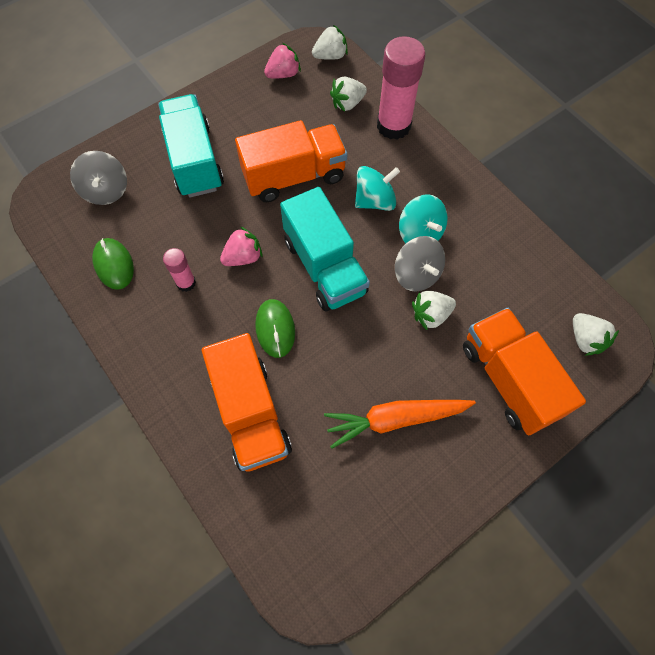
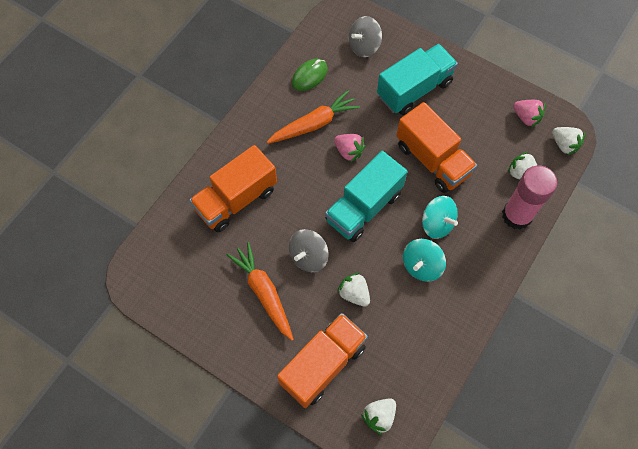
camera: 70 degrees right, 0 degrees up
pink glue stick [163,248,196,292] -> orange carrot [267,90,360,144]
green mouse [255,299,295,358] -> none
grey spinning top [395,236,445,291] -> grey spinning top moved to [289,229,329,272]

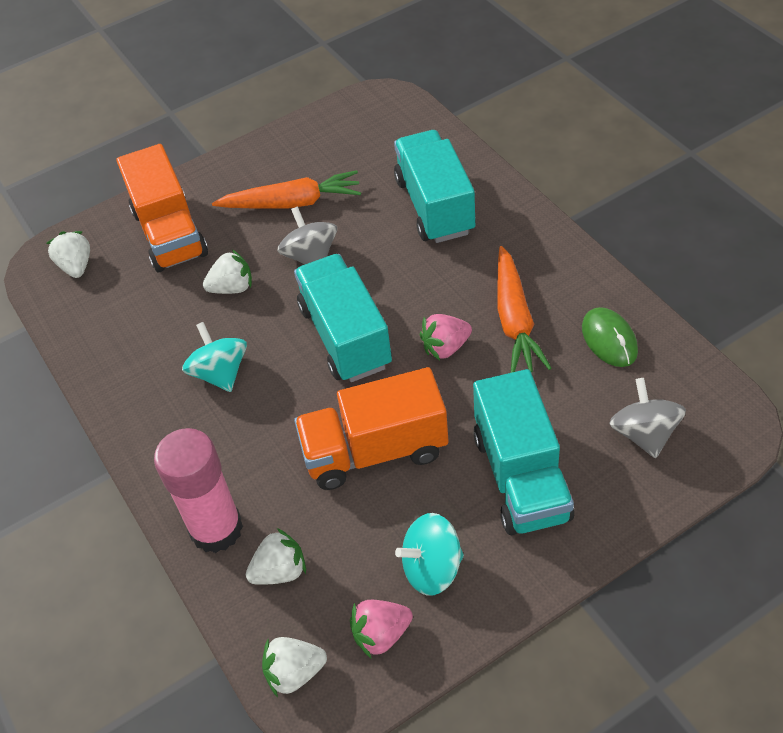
camera: 120 degrees right, 15 degrees down
orange truck [189,145,277,232] -> turquoise truck [394,130,476,243]
turquoise spinning top [422,196,458,239] -> turquoise spinning top moved to [395,513,464,596]

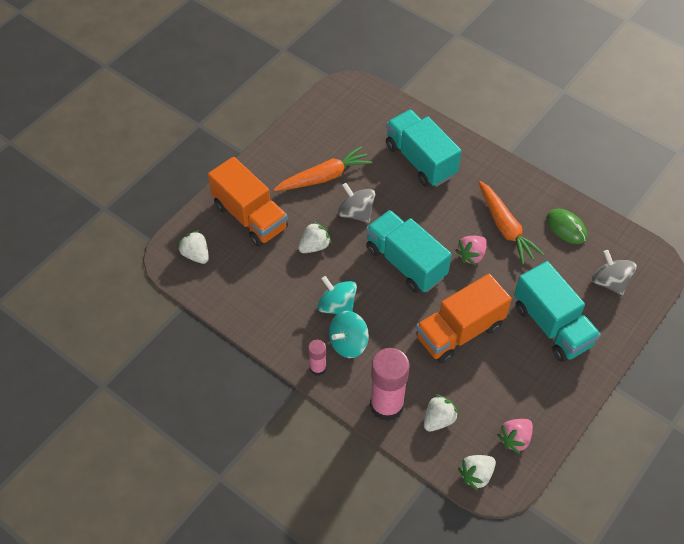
camera: 25 degrees left, 5 degrees up
turquoise spinning top [395,513,464,596] -> turquoise spinning top moved to [329,311,369,358]
none -> pink glue stick [308,340,326,376]

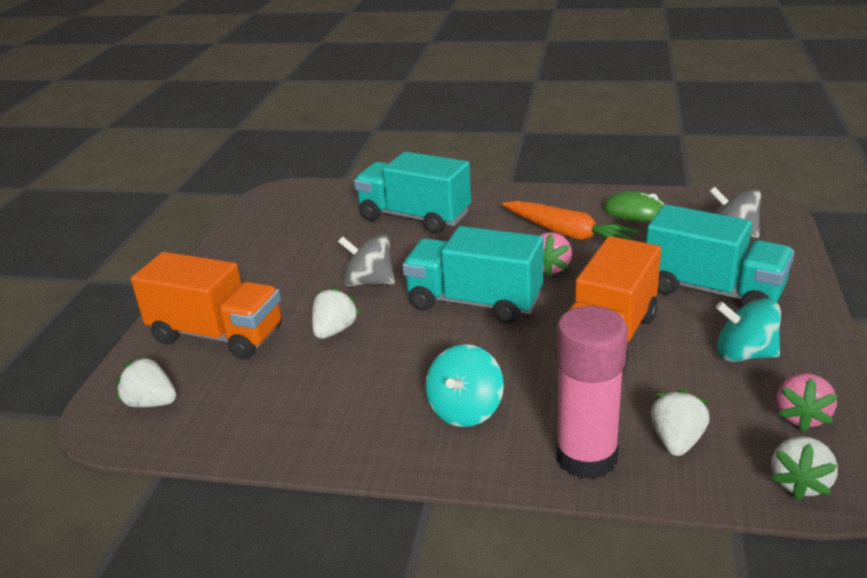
camera: 25 degrees left, 25 degrees down
orange carrot [274,146,372,191] -> none
pink glue stick [308,340,326,376] -> none
turquoise spinning top [317,276,357,314] -> turquoise spinning top moved to [716,298,781,362]

